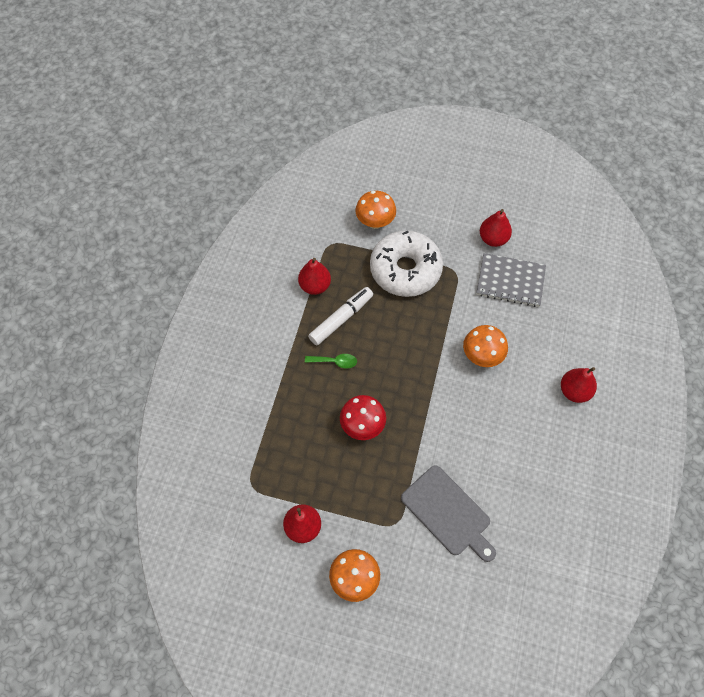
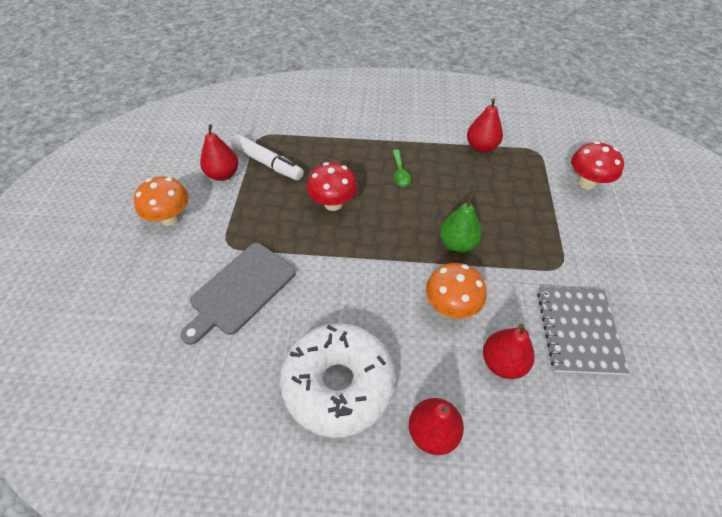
camera: 80 degrees right, 10 degrees down
white marker [308,287,373,345] -> white marker moved to [231,135,304,181]
orange mushroom [355,191,396,229] -> red mushroom [571,141,624,190]
white donut [370,230,443,297] -> white donut moved to [280,323,396,438]
red pear [480,209,512,247] -> red pear moved to [483,324,534,379]
none -> green pear [440,194,482,253]

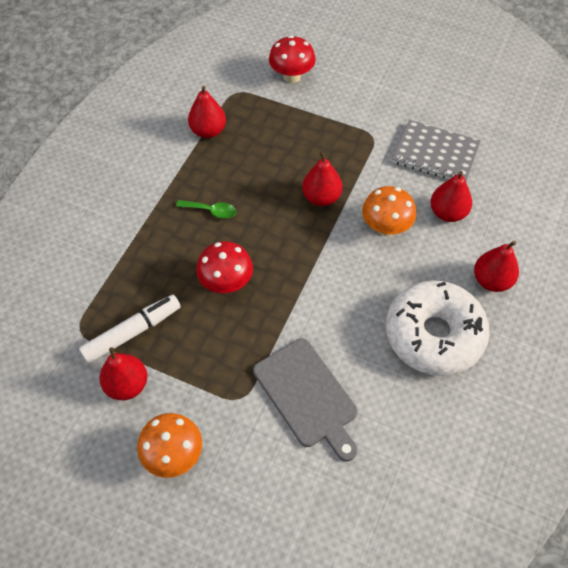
camera: 70 degrees left, 5 degrees up
green pear [440,194,482,253] -> red pear [302,151,342,206]

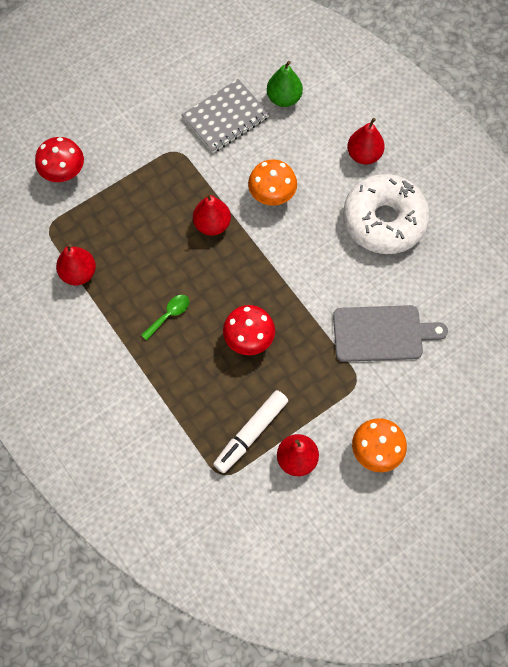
camera: 60 degrees left, 10 degrees up
white marker [79,295,181,364] -> white marker turned 135 degrees counterclockwise [213,390,288,473]
red pear [430,171,472,222] -> none
none -> green pear [267,61,303,107]

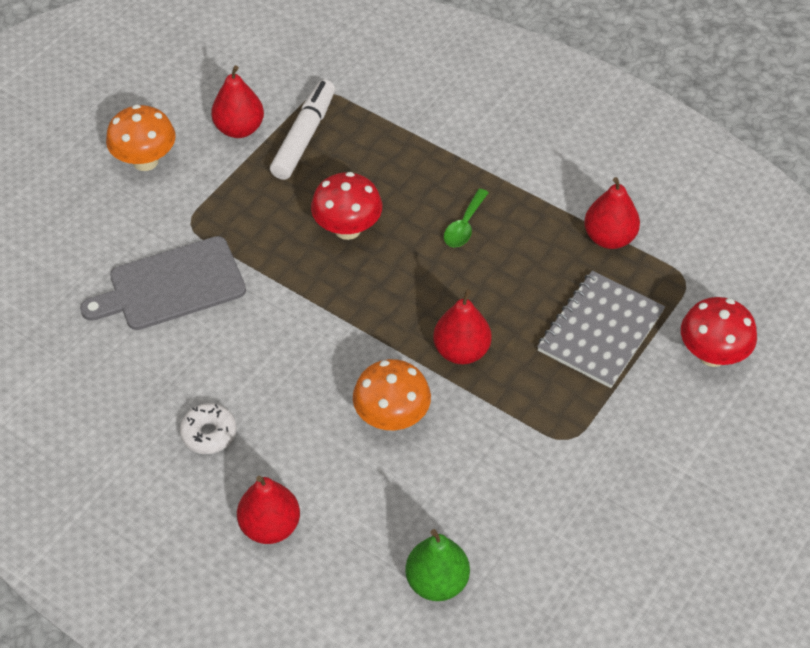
camera: 160 degrees right, 15 degrees down
grey notebook [182,79,270,153] -> grey notebook moved to [537,271,665,388]
white donut [343,174,430,254] -> white donut [180,403,237,454], size x0.42

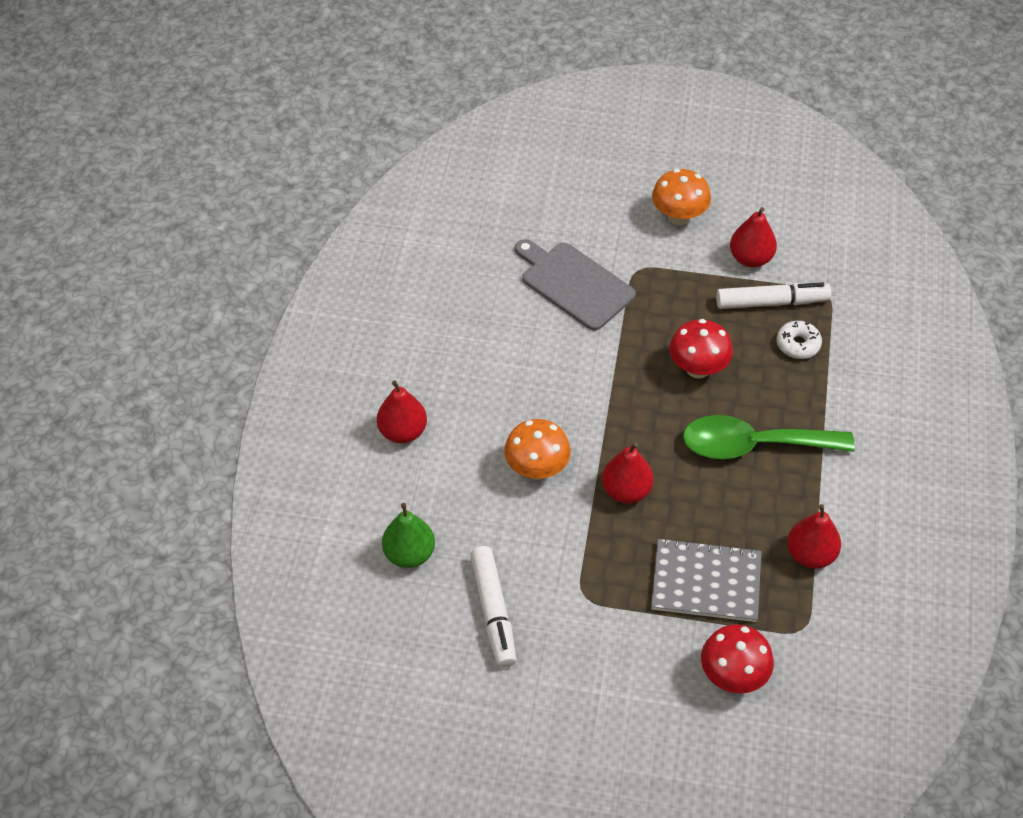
camera: 65 degrees right, 0 degrees up
white donut [180,403,237,454] -> white donut moved to [776,321,822,359]
green spoon [444,189,489,248] -> green spoon [683,415,855,459], size x2.20
none -> white marker [470,546,517,668]

